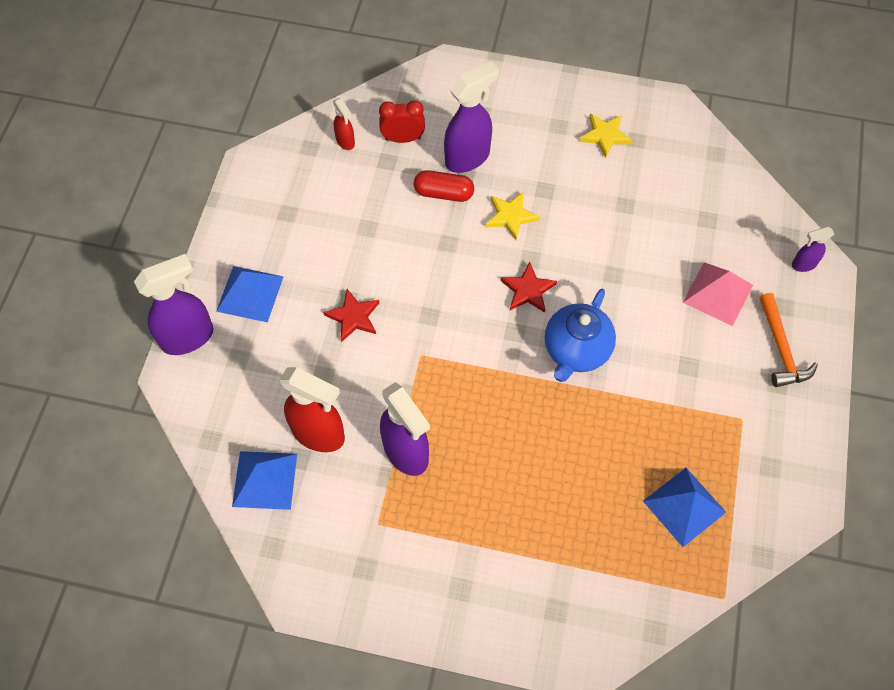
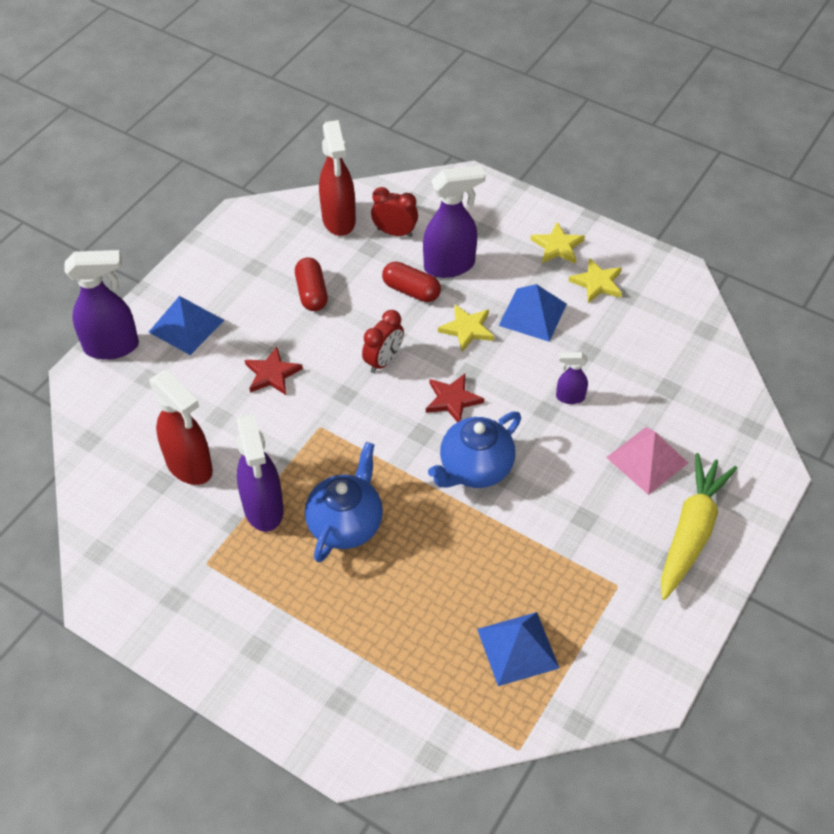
camera: 20 degrees right, 10 degrees down
blue pyramid [232,451,297,510] -> blue pyramid moved to [499,284,567,342]
red spray bottle [333,98,355,150] -> red spray bottle [319,120,356,236], size x1.96
orange hammer [759,293,818,387] -> yellow carrot [661,453,737,600]
purple spray bottle [792,227,834,272] -> purple spray bottle moved to [556,352,588,404]
none -> red capsule [295,258,328,311]
none -> blue teapot [305,442,383,562]
none -> red clock [362,310,404,373]
none -> yellow star [531,222,585,264]

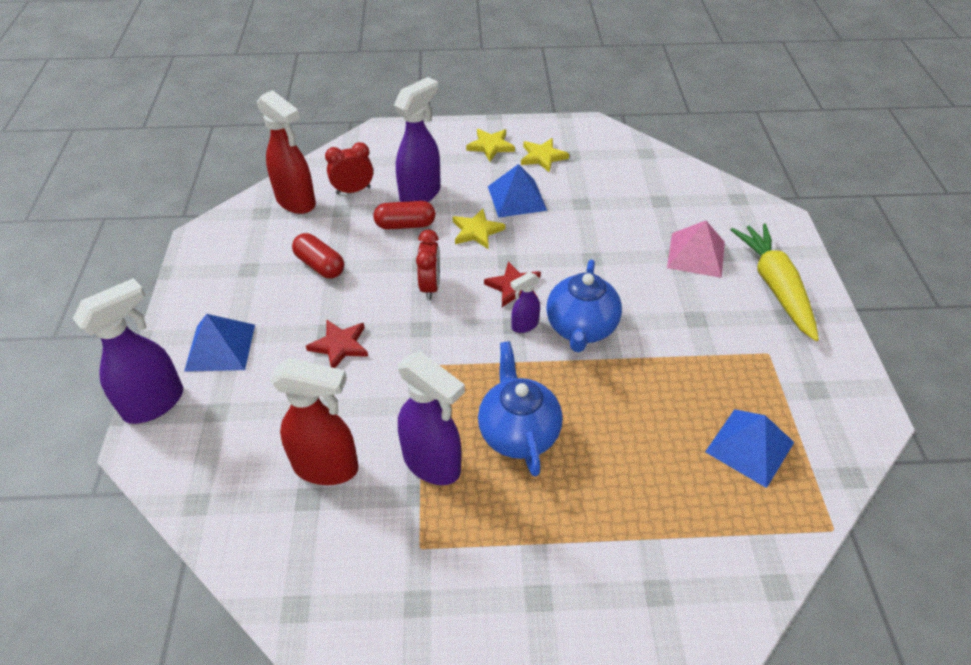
camera: 35 degrees left, 5 degrees down
purple spray bottle [556,352,588,404] -> purple spray bottle moved to [510,272,540,333]

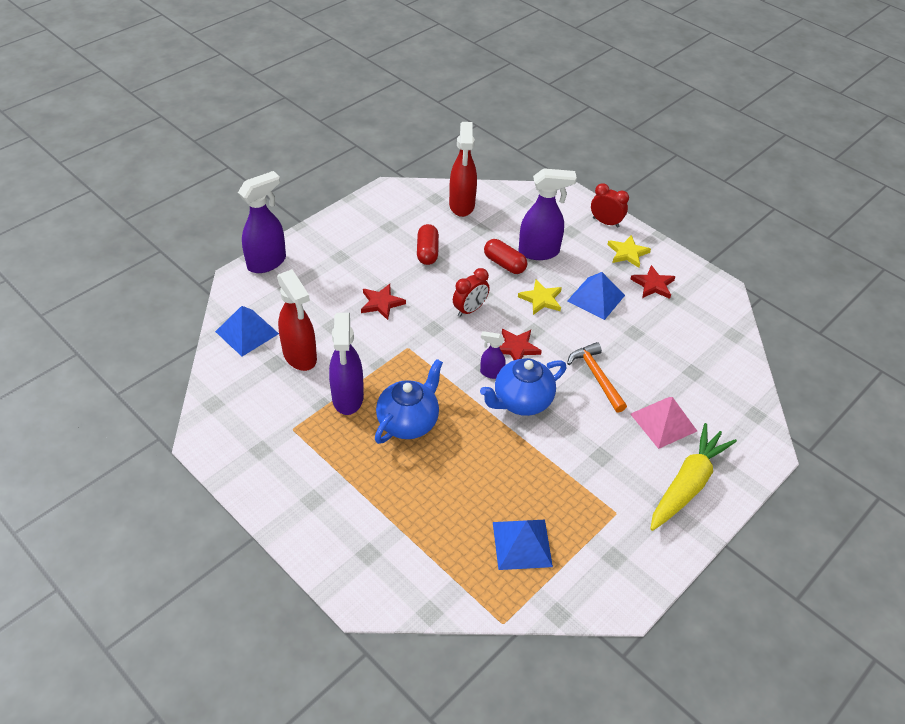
camera: 45 degrees right, 0 degrees up
purple spray bottle [73,278,183,424] -> purple spray bottle turned 45 degrees counterclockwise [238,171,286,273]
blue pyramid [184,314,255,372] -> blue pyramid moved to [215,306,279,356]
red clock [325,142,373,194] -> red clock moved to [591,183,629,228]
yellow star [521,138,569,173] -> red star [630,265,676,299]
none -> orange hammer [567,342,627,413]

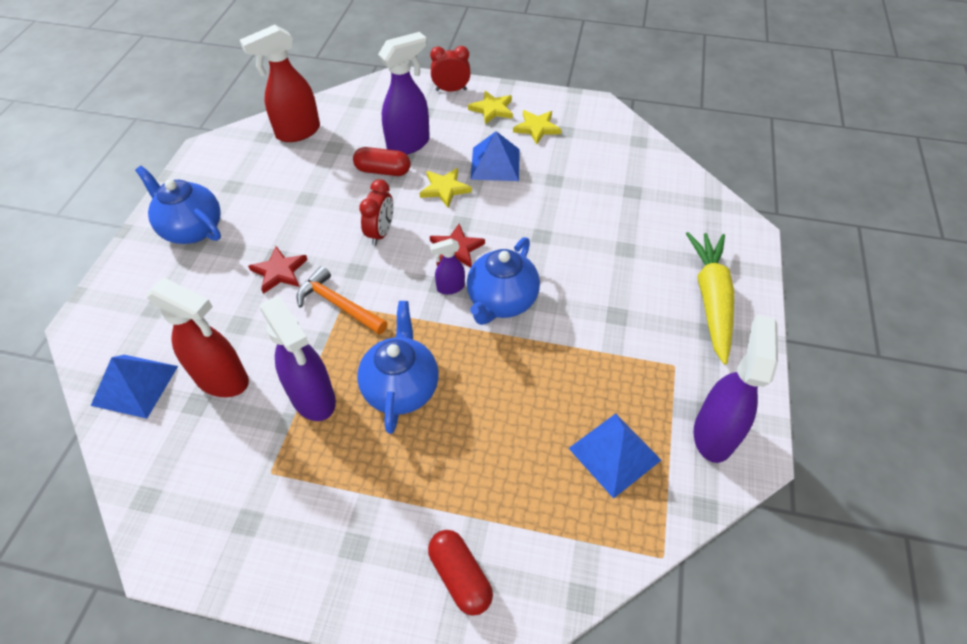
camera: 30 degrees left, 5 degrees up
purple spray bottle [238,171,286,273] -> purple spray bottle moved to [694,315,778,463]
red capsule [417,224,439,265] -> red capsule moved to [428,530,493,616]
red spray bottle [449,122,477,217] -> red spray bottle turned 90 degrees clockwise [240,25,320,142]
orange hammer [567,342,627,413] -> orange hammer moved to [297,266,387,335]
red star [630,265,676,299] -> yellow star [513,110,562,145]
pink pyramid [630,397,697,449] -> none
none -> blue teapot [135,166,221,244]

